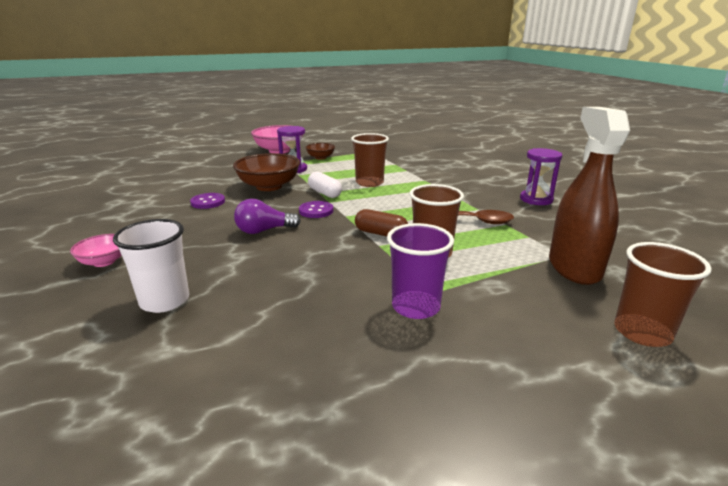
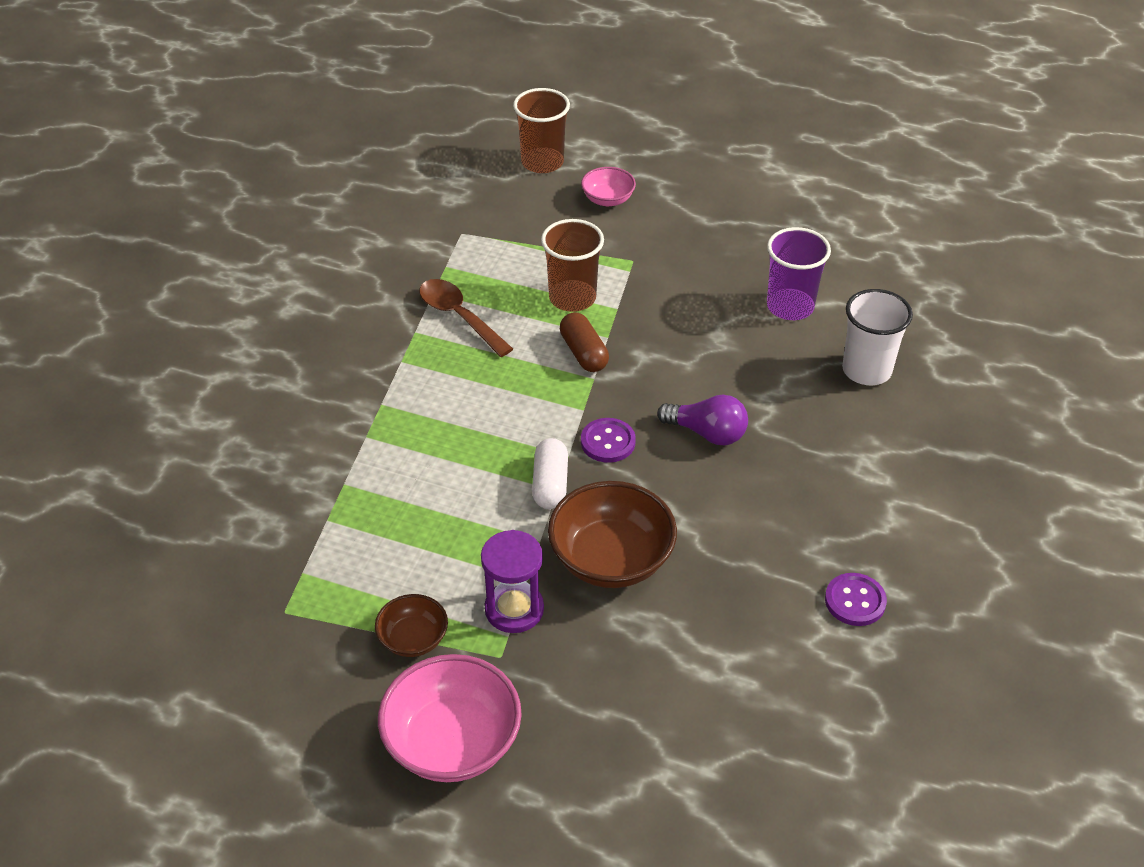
camera: 140 degrees left, 20 degrees up
pink bowl [70,234,122,267] -> pink bowl moved to [581,167,636,206]
purple button [190,193,225,209] -> purple button moved to [825,573,887,626]
brown cup [351,133,389,187] -> none
purple cup [387,223,454,319] -> purple cup moved to [767,227,831,320]
purple hourglass [520,148,563,205] -> none
brown spray bottle [549,107,630,285] -> none

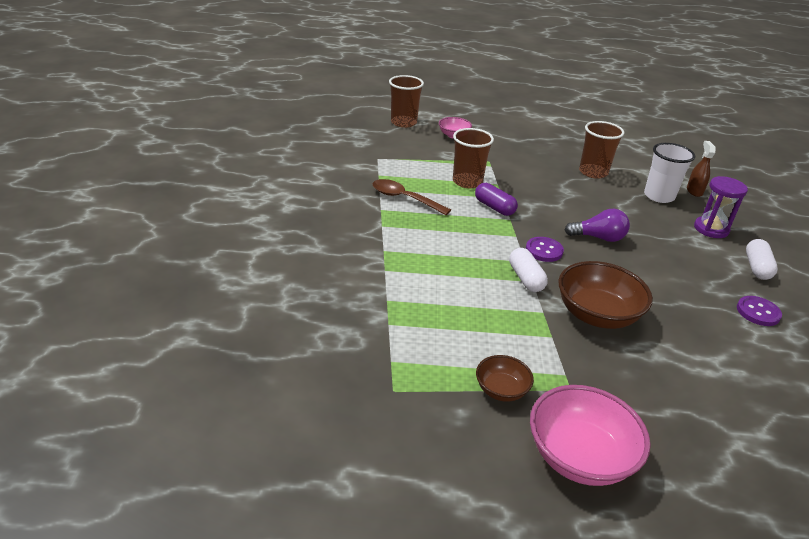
camera: 20 degrees left, 10 degrees down
purple hourglass [481,530,544,633] -> purple hourglass moved to [694,176,748,238]
brown capsule [560,312,609,372] -> purple capsule [475,183,518,216]
purple cup [767,227,831,320] -> brown cup [579,121,624,179]
none -> brown spray bottle [687,141,716,197]
none -> white capsule [746,239,778,280]

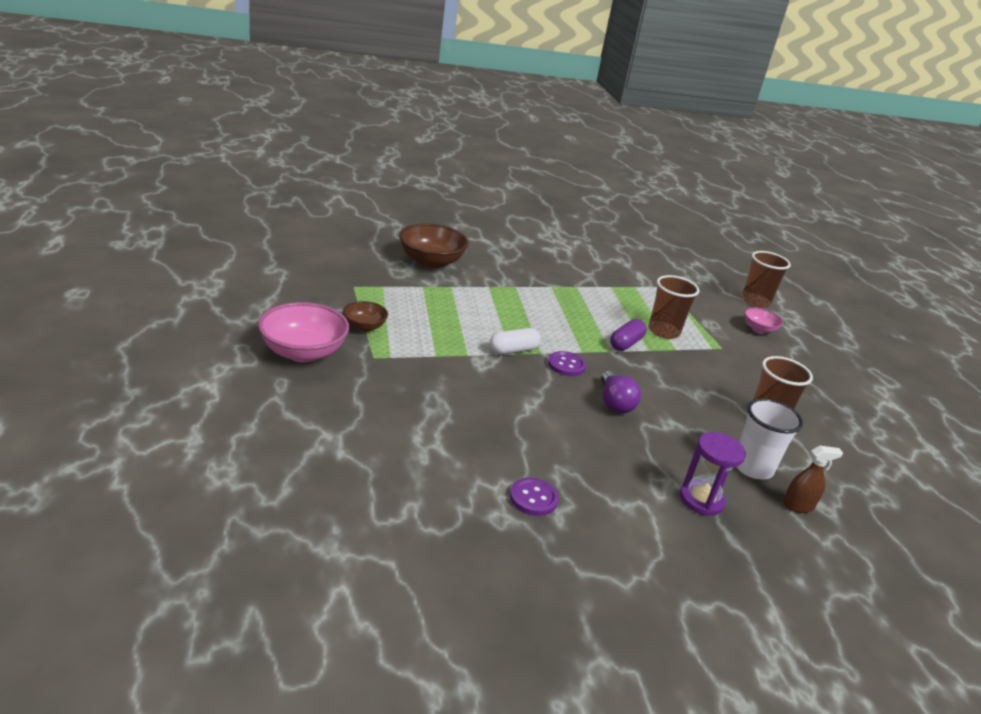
camera: 75 degrees right, 5 degrees down
brown spoon [373,179,451,215] -> none
brown bowl [558,261,653,329] -> brown bowl moved to [399,223,469,268]
white capsule [746,239,778,280] -> none

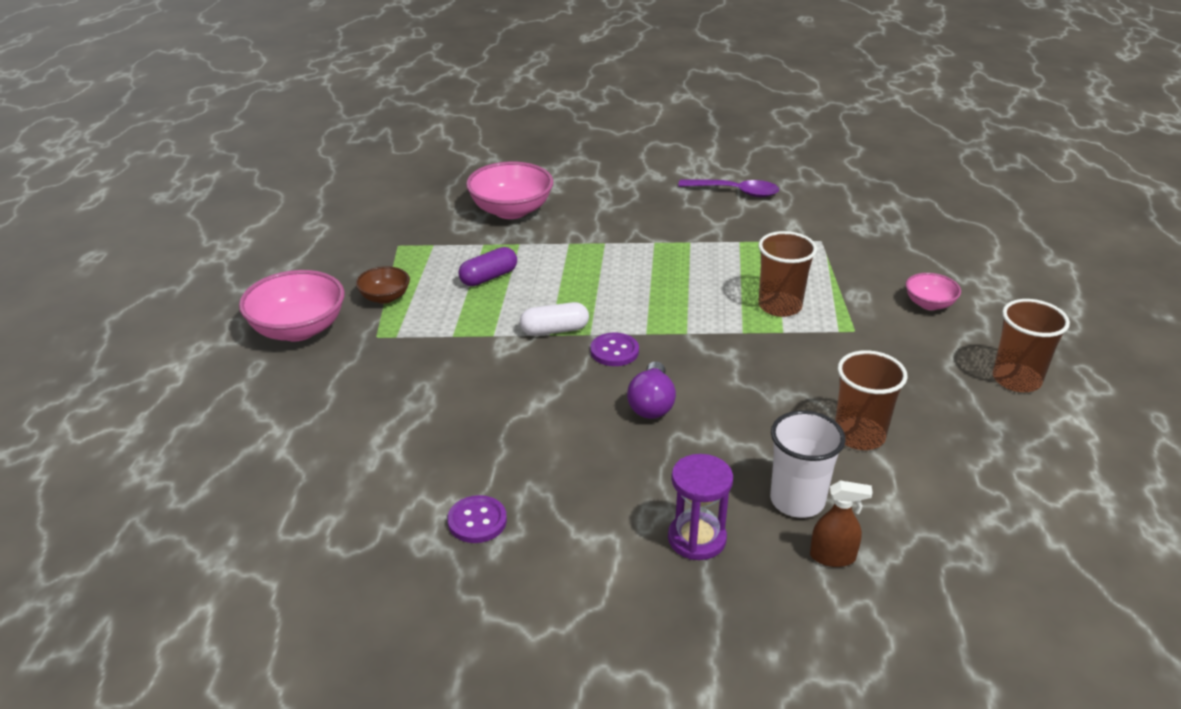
camera: 20 degrees right, 5 degrees up
brown bowl [399,223,469,268] -> pink bowl [466,162,553,219]
purple capsule [610,319,647,351] -> purple capsule moved to [458,247,517,286]
brown cup [742,251,791,308] -> brown cup moved to [993,299,1070,392]
none -> purple spoon [678,179,779,197]

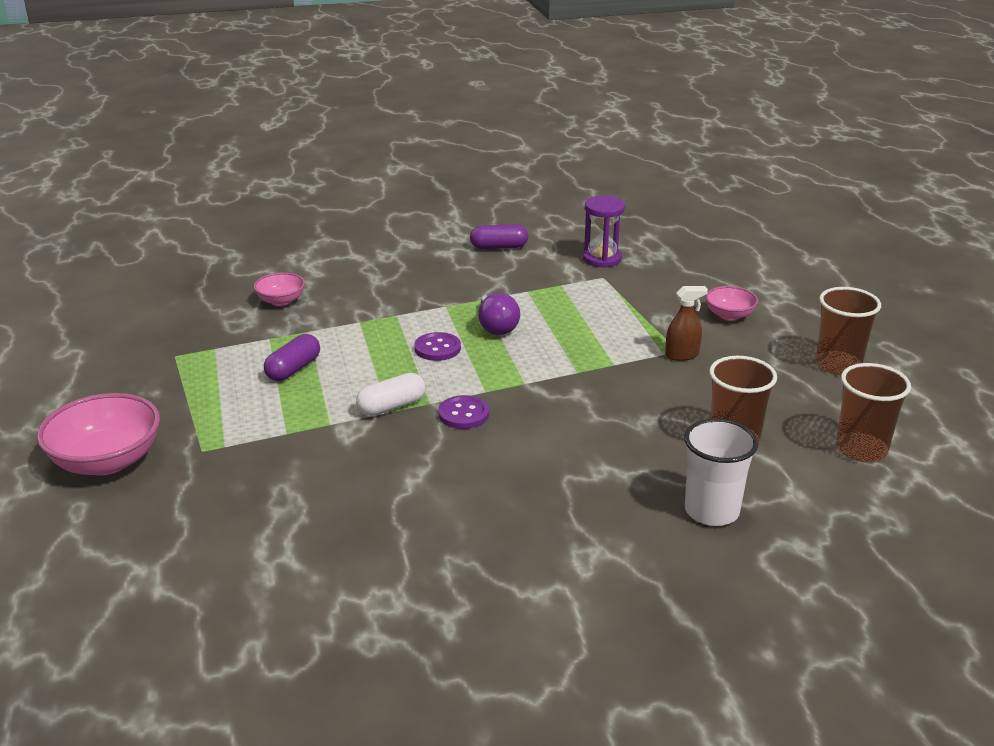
camera: 20 degrees left, 5 degrees down
brown bowl [356,266,410,304] -> none
purple button [447,495,507,543] -> purple button moved to [414,332,461,361]
pink bowl [466,162,553,219] -> pink bowl [254,272,305,306], size x0.55
purple light bulb [627,361,676,419] -> purple light bulb moved to [478,293,520,335]
purple hourglass [668,454,733,560] -> purple hourglass moved to [582,196,625,268]
purple spoon [678,179,779,197] -> purple capsule [470,224,528,249]
brown cup [758,231,817,317] -> brown cup moved to [836,363,911,462]
brown spray bottle [810,481,873,567] -> brown spray bottle moved to [665,286,708,361]

